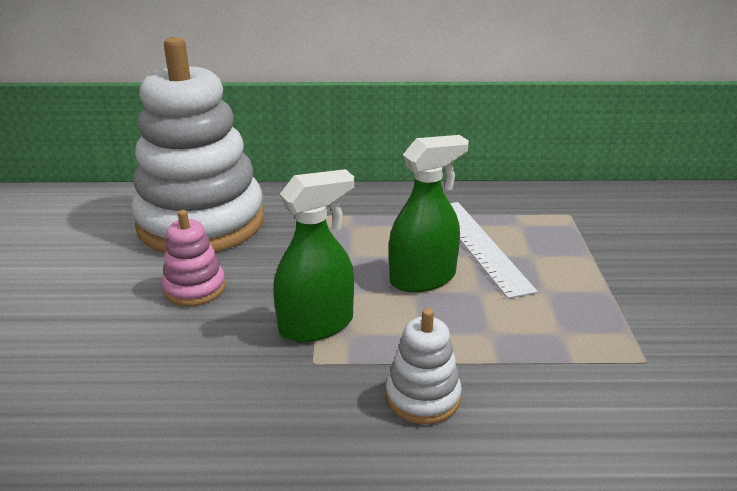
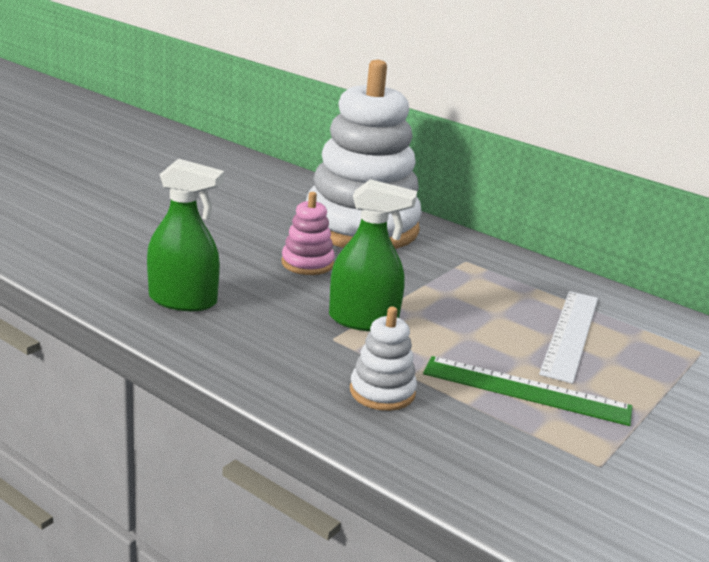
camera: 35 degrees right, 5 degrees down
green spray bottle [389,135,469,292] -> green spray bottle moved to [147,158,224,311]
none -> green ruler [423,356,633,426]

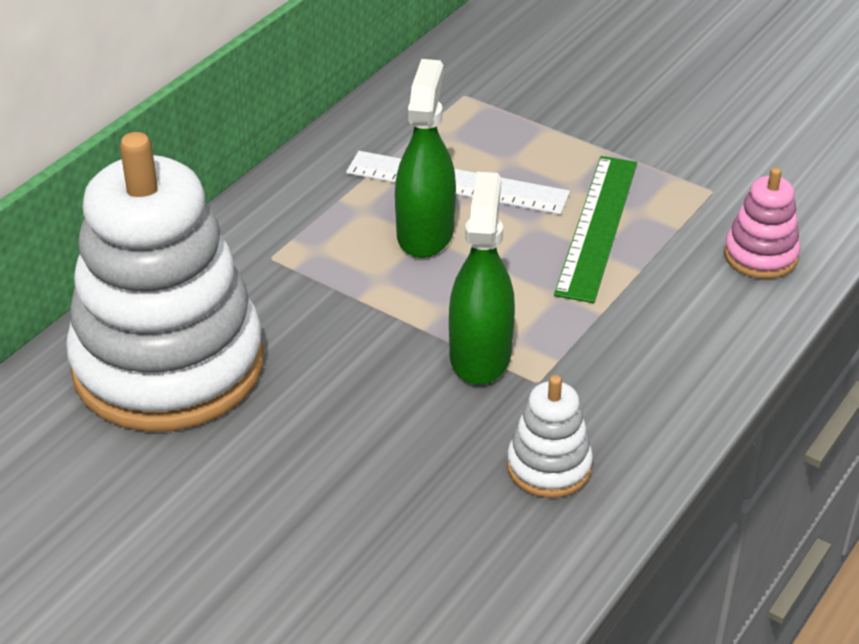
camera: 90 degrees left, 15 degrees up
green spray bottle [147,158,224,311] -> green spray bottle moved to [395,59,456,258]
pink stacking toy [281,192,335,275] -> pink stacking toy moved to [724,167,801,279]
white stacking toy [350,307,417,411] -> white stacking toy moved to [507,375,593,498]

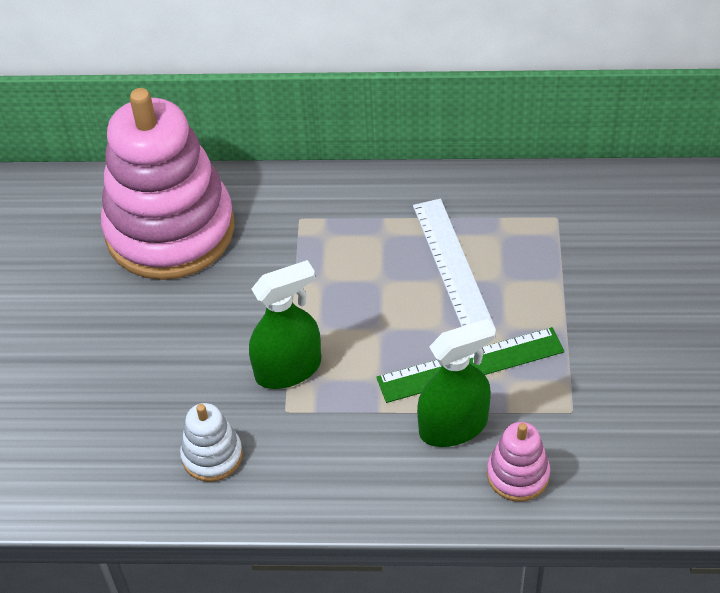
camera: 60 degrees right, 10 degrees up
white stacking toy [66,132,264,432] -> pink stacking toy [101,88,234,280]
green spray bottle [395,59,456,258] -> green spray bottle moved to [417,319,496,447]

